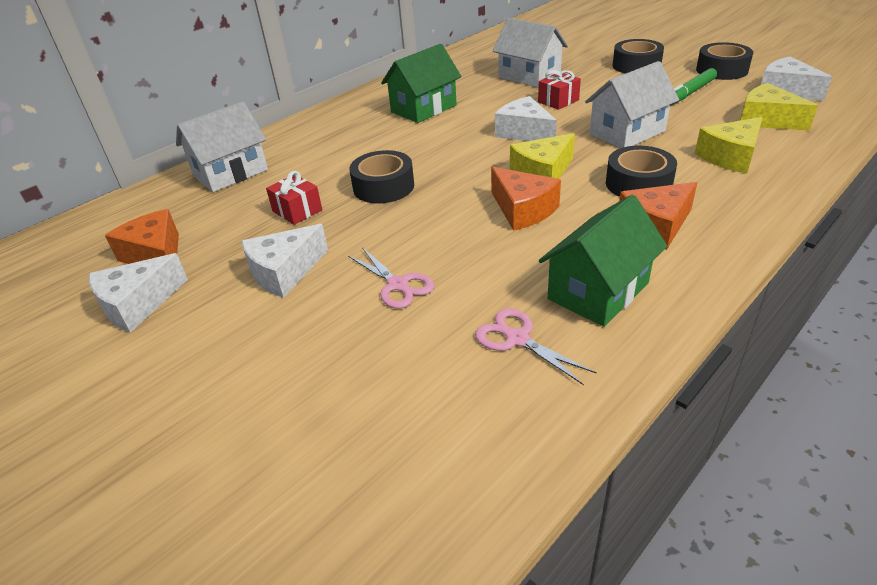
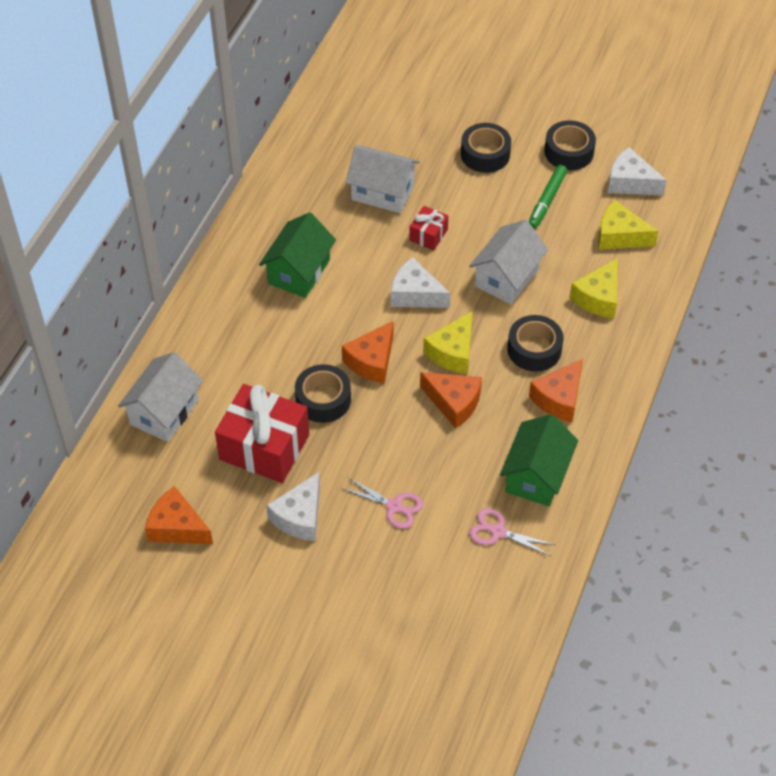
camera: 25 degrees left, 15 degrees up
white cheese [89,253,188,333] -> none
red gift [266,171,322,225] -> red gift [215,384,309,483], size x2.07
none -> orange cheese [342,321,394,383]

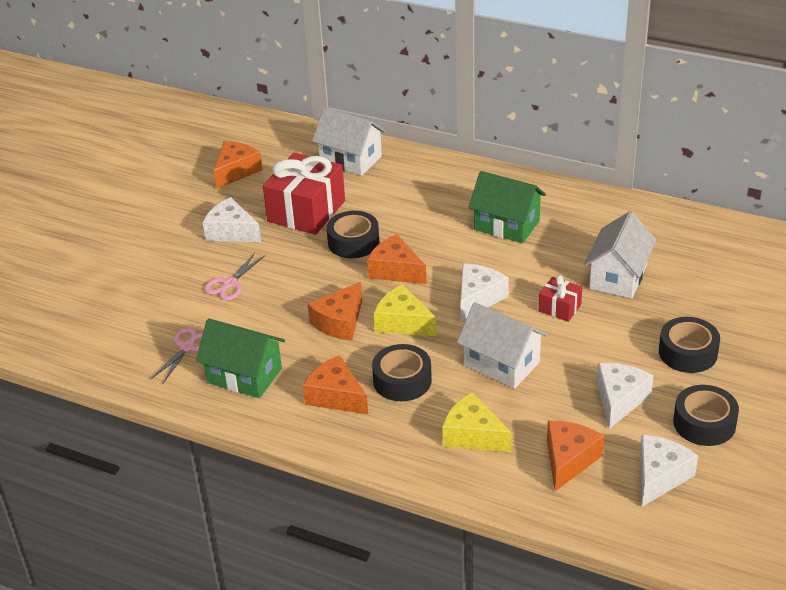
camera: 95 degrees right, 15 degrees down
green marker [528,165,567,229] -> white cheese [597,363,654,429]
yellow cheese [598,200,658,249] -> orange cheese [547,421,604,491]

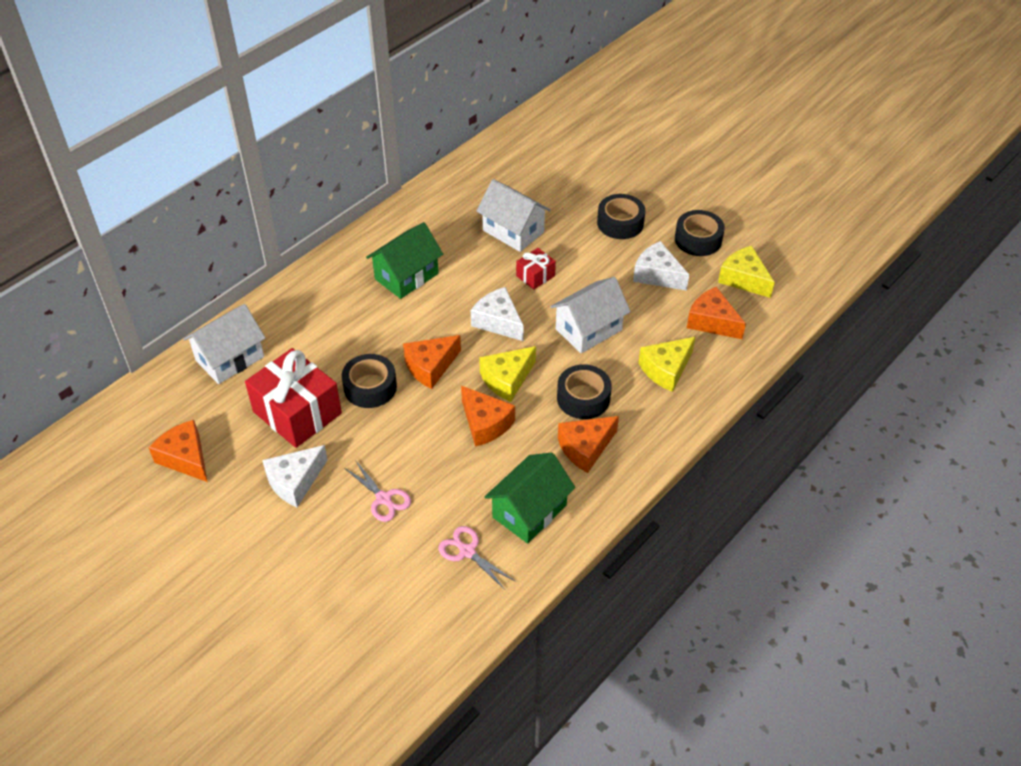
camera: 75 degrees left, 10 degrees up
white cheese [640,435,698,507] -> yellow cheese [718,246,775,298]

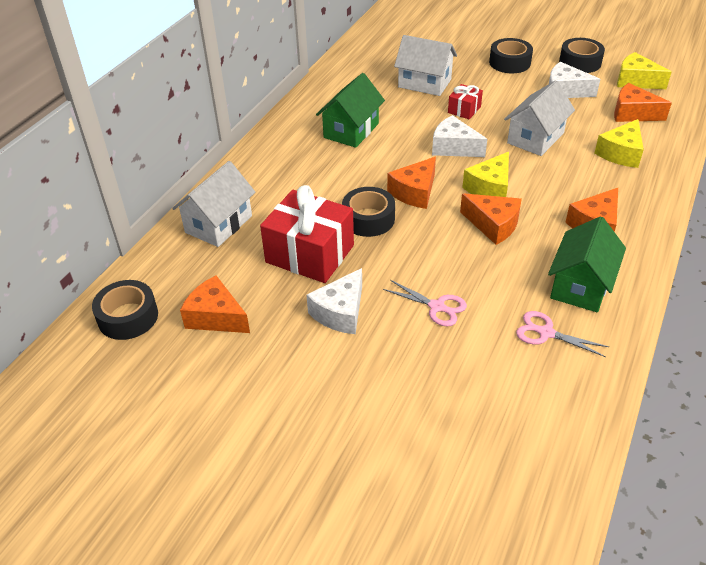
camera: 15 degrees left, 5 degrees down
black tape [557,364,612,419] -> black tape moved to [92,280,158,340]

